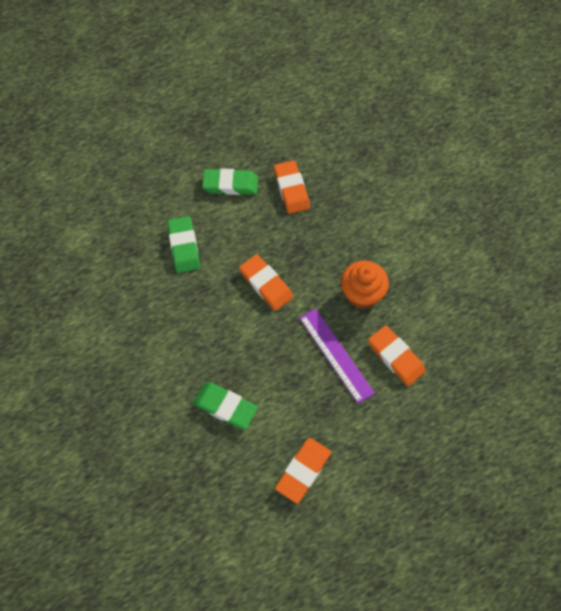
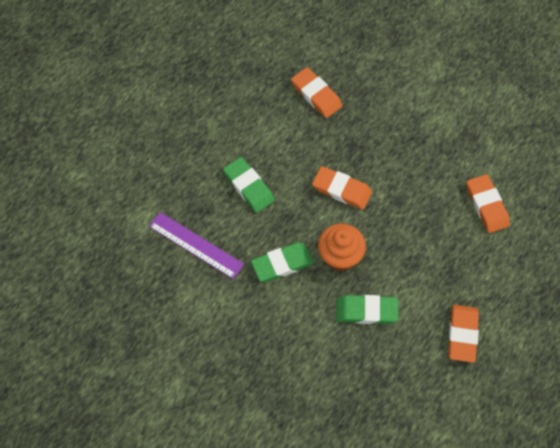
camera: 25 degrees left, 0 degrees up
green eraser [202,168,258,195] -> green eraser moved to [251,242,314,282]
purple ruler [300,308,375,404] -> purple ruler moved to [149,212,244,279]
orange cupcake [341,261,389,309] -> orange cupcake moved to [318,223,366,271]
orange eraser [368,325,426,386] -> orange eraser turned 45 degrees clockwise [466,174,510,233]

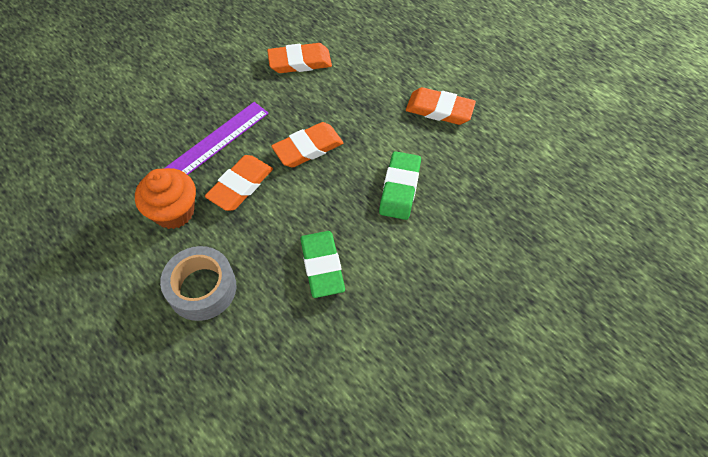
camera: 80 degrees left, 5 degrees down
purple ruler [149,212,244,279] -> purple ruler moved to [165,102,269,175]
green eraser [223,157,275,213] -> grey tape [160,246,236,321]
orange eraser [291,67,342,118] -> orange eraser moved to [272,122,343,168]
orange cupcake [318,223,366,271] -> orange cupcake moved to [135,168,196,229]

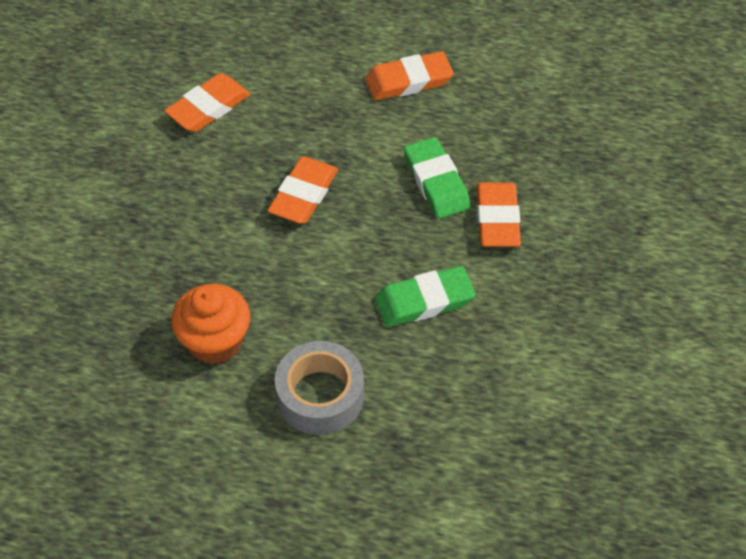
camera: 35 degrees left, 5 degrees down
purple ruler [165,102,269,175] -> none
orange eraser [205,155,273,211] -> orange eraser moved to [477,183,521,247]
green eraser [300,231,345,298] -> green eraser turned 60 degrees counterclockwise [375,266,476,327]

